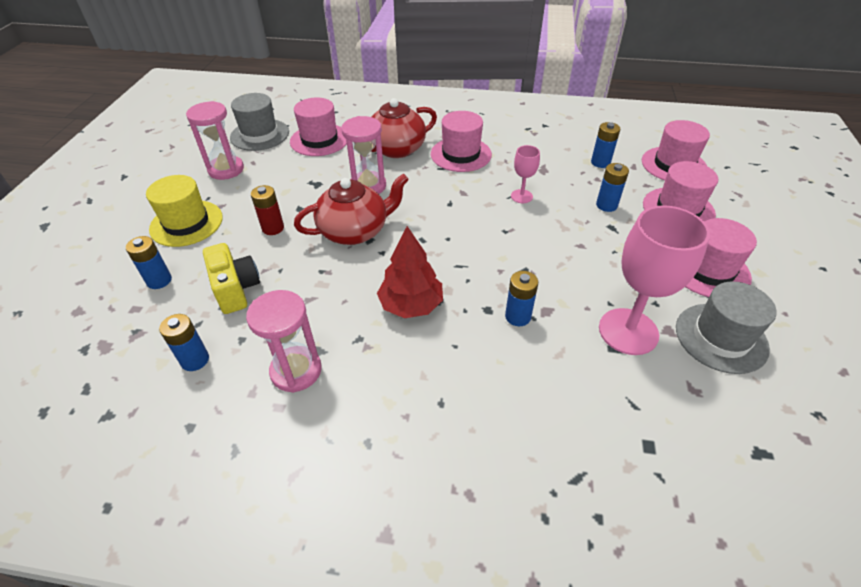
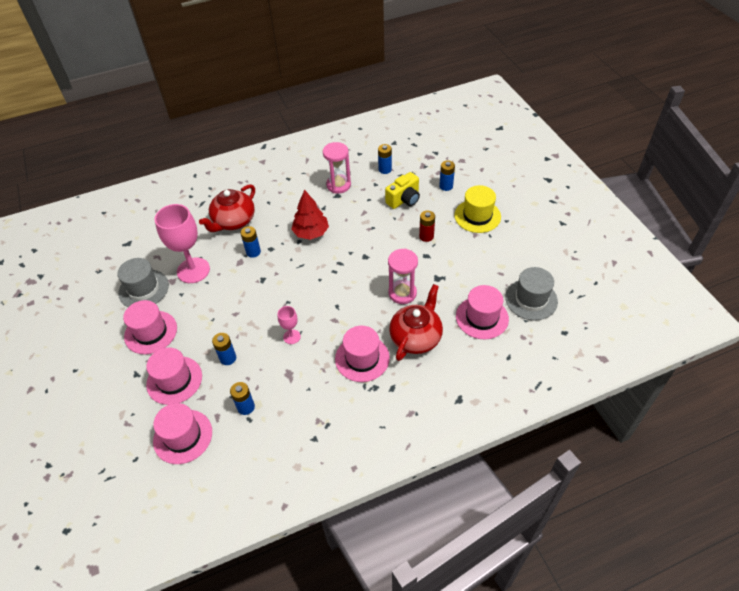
camera: 150 degrees right, 5 degrees up
pink hourglass [186,101,244,180] -> none
yellow camera [203,243,260,314] -> yellow camera turned 75 degrees counterclockwise [385,172,420,209]
red teapot [294,174,409,245] -> red teapot moved to [199,184,255,232]

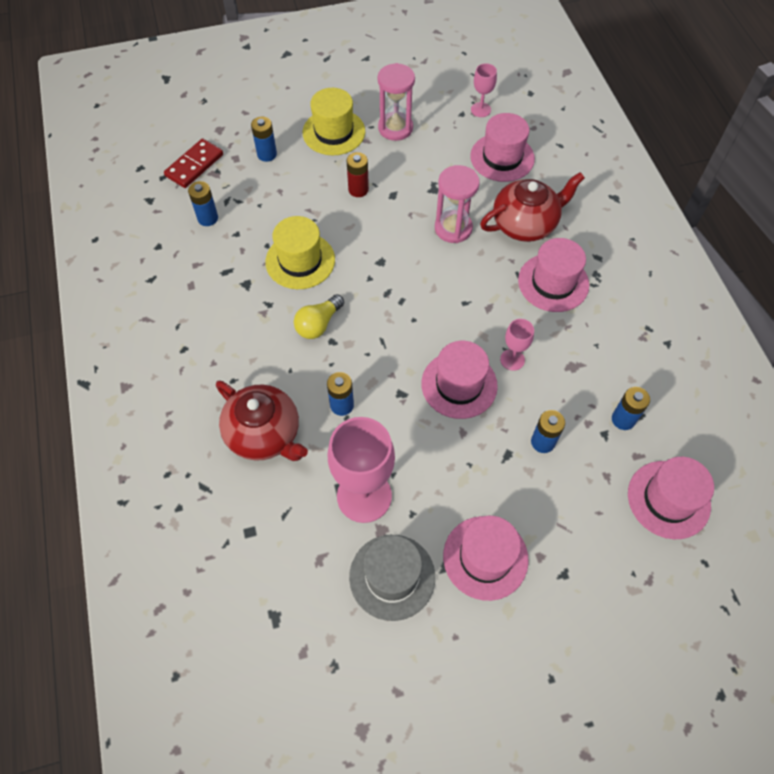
camera: 85 degrees left, 10 degrees up
pink hat [146,348,202,405] -> pink hat moved to [421,341,498,419]
red tree [291,190,329,240] -> yellow light bulb [294,294,344,339]
pink hourglass [323,142,351,193] -> pink hourglass moved to [378,63,415,141]
yellow camera [385,172,420,209] -> none
red teapot [389,284,443,361] -> red teapot turned 120 degrees clockwise [480,172,585,242]
grey hat [505,267,558,320] -> pink goblet [471,63,497,117]
none -> red domino [164,138,223,188]
none -> yellow hat [265,216,335,289]

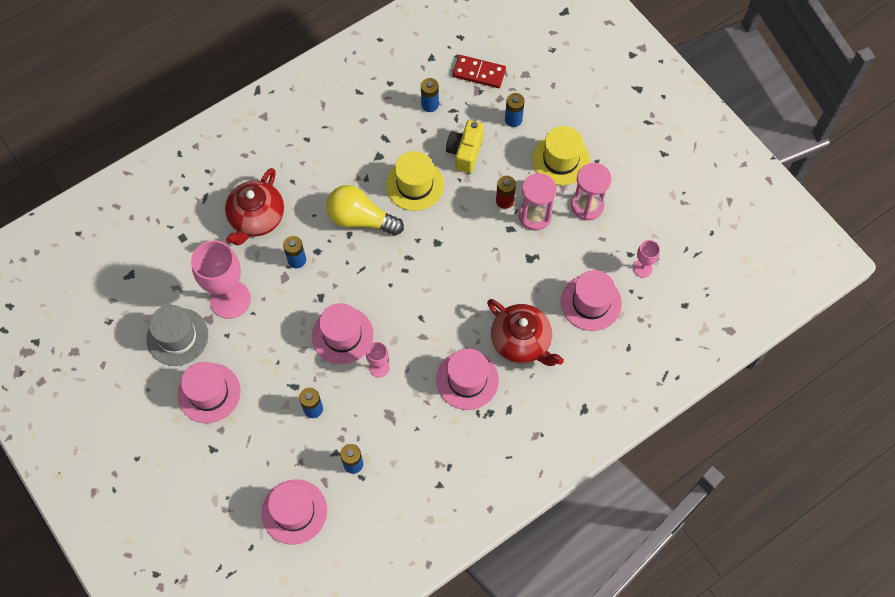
camera: 70 degrees right, 5 degrees up
yellow light bulb [294,294,344,339] -> yellow light bulb [326,185,404,236], size x1.56
pink hourglass [435,165,480,243] -> pink hourglass moved to [519,173,557,231]
none -> yellow camera [446,120,484,173]

